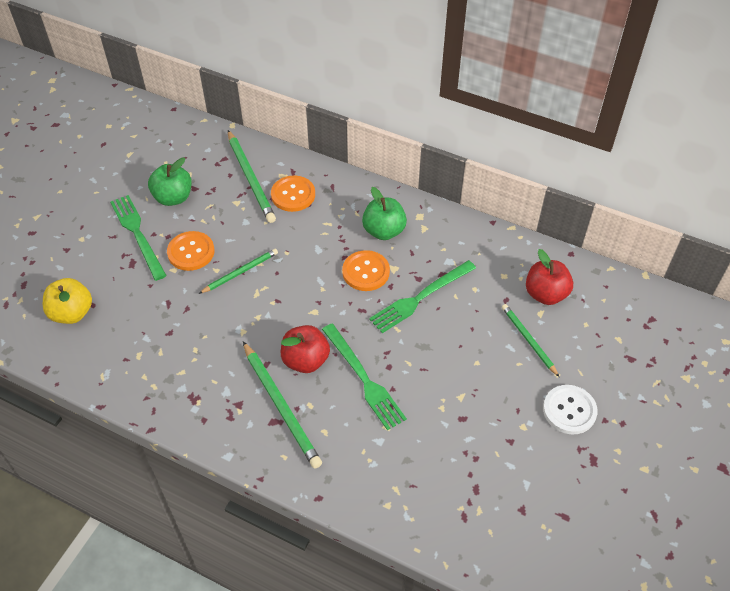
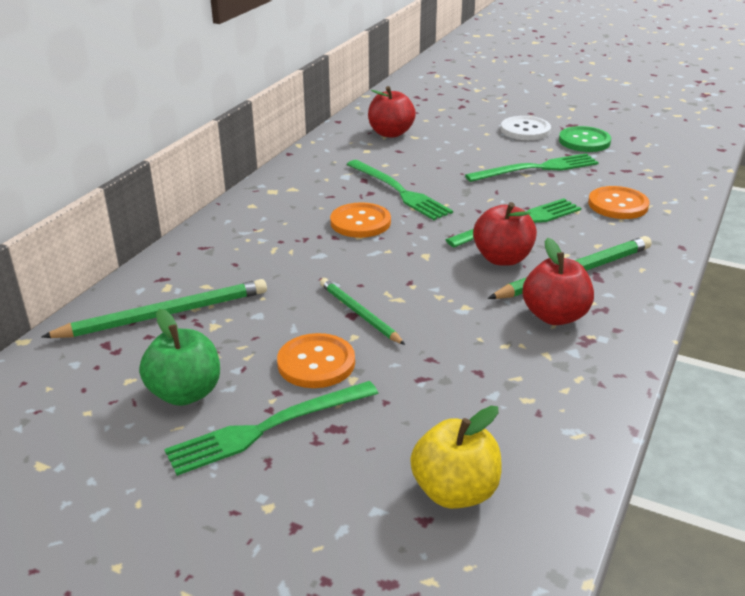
camera: 90 degrees left, 20 degrees down
orange button [271,176,315,212] -> orange button moved to [588,186,650,219]
green apple [362,187,407,240] -> none
green pencil [502,304,559,377] -> none
none -> green fork [465,153,599,182]
none -> red apple [522,238,594,325]
none -> green button [559,126,611,152]

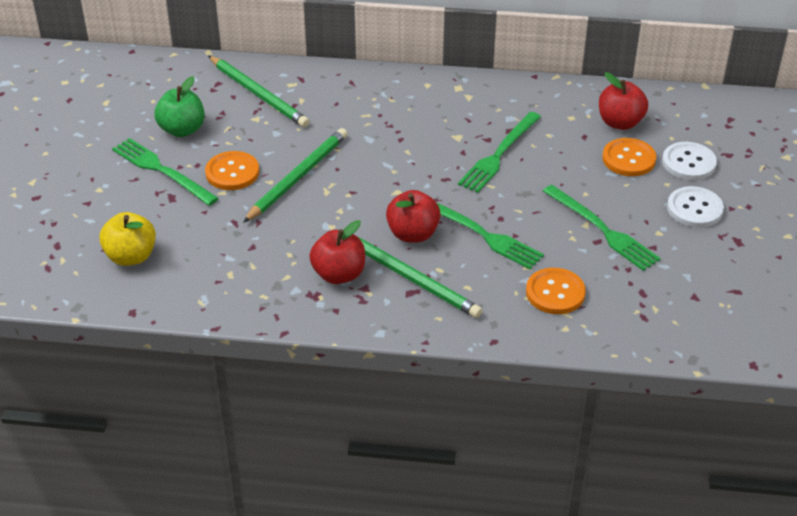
camera: 70 degrees right, 10 degrees up
green pencil [320,279,405,345] -> green pencil [243,128,348,223], size x1.61
orange button [330,202,391,238] -> orange button moved to [602,138,656,176]
green button [559,126,611,152] -> none
none -> white button [662,142,717,180]

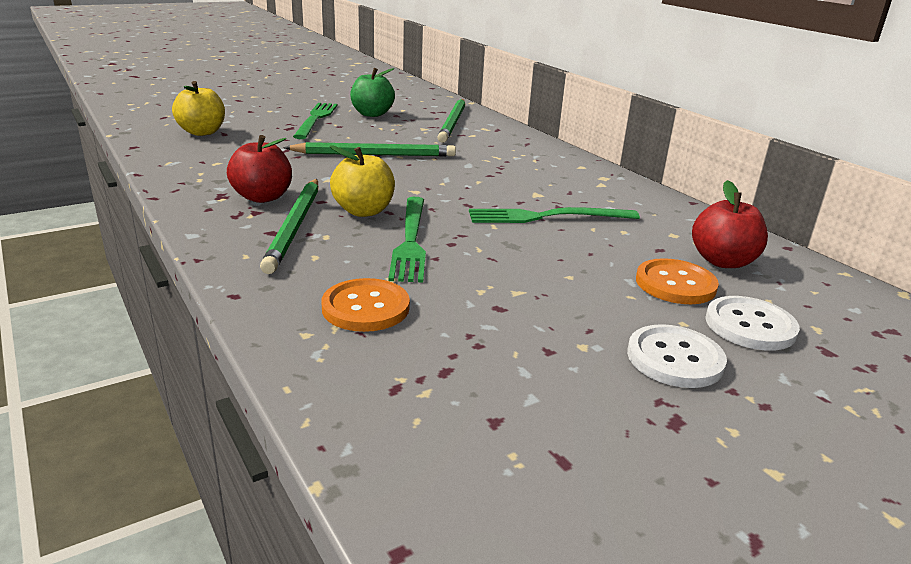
camera: 50 degrees right, 15 degrees down
orange button [205,151,259,190] -> none
red apple [386,190,441,243] -> yellow apple [330,145,395,217]
green fork [543,185,661,271] -> none

